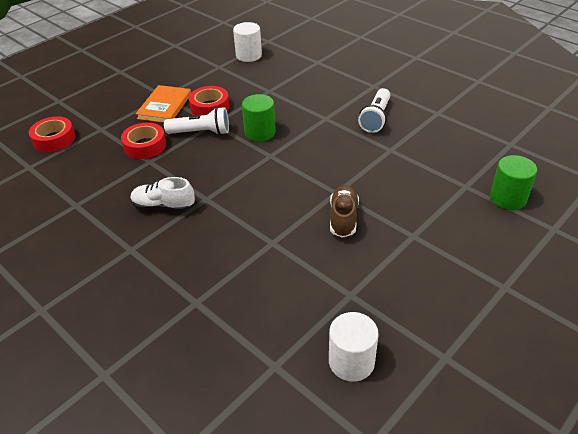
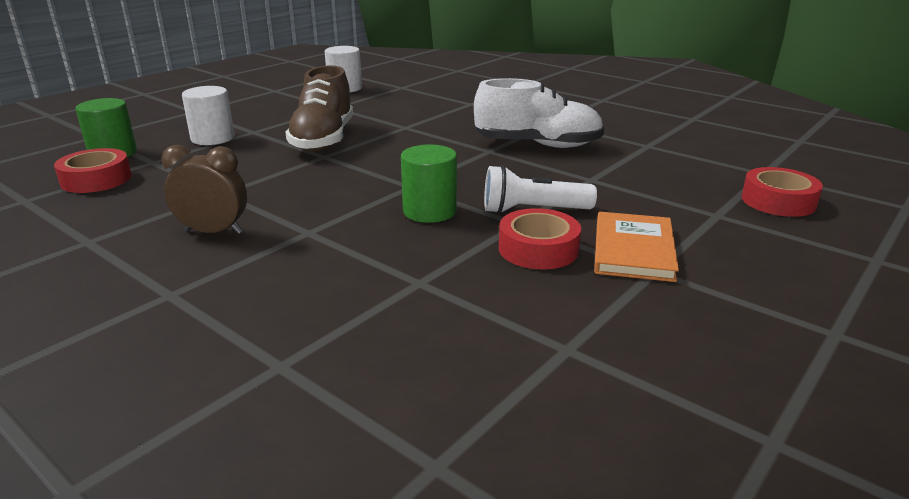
camera: 175 degrees right, 15 degrees down
red tape [121,123,166,159] -> red tape moved to [54,148,132,193]
white shoe [131,177,195,212] -> white shoe [474,78,604,148], size x1.58
white cylinder [233,22,262,62] -> white cylinder moved to [182,86,234,145]
brown shoe [330,185,359,238] -> brown shoe [285,65,353,152], size x1.58
white flashlight [358,88,390,133] -> brown clock [162,145,247,234]

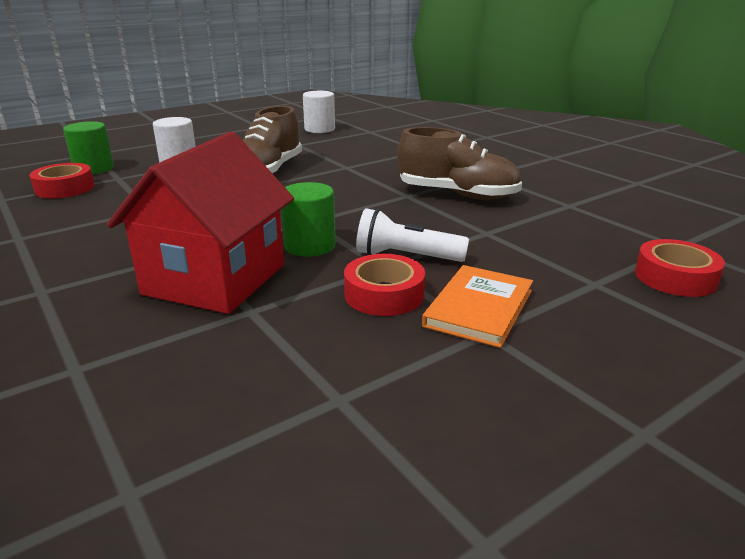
camera: 15 degrees right, 0 degrees up
brown clock [162,145,247,234] -> none
white shoe [474,78,604,148] -> brown shoe [397,127,522,200]
none -> red house [107,132,294,314]

